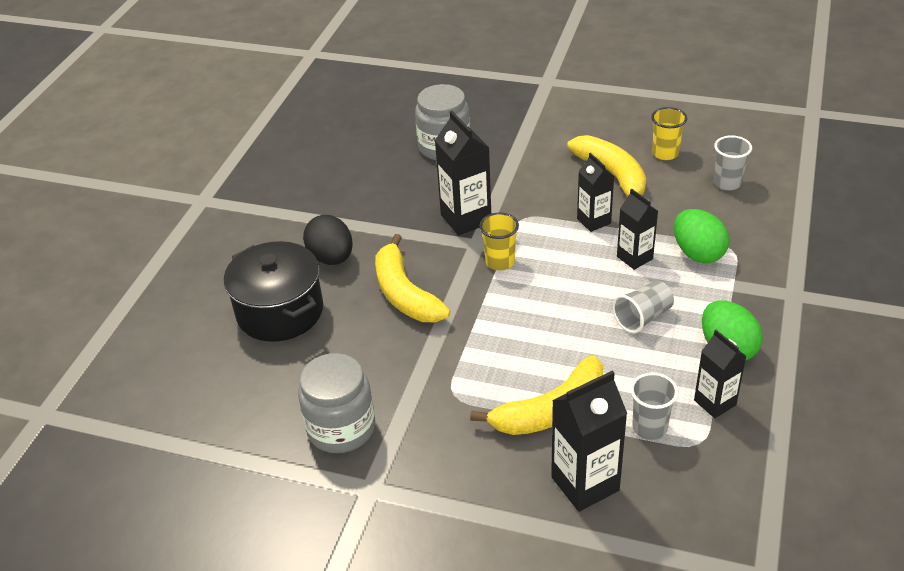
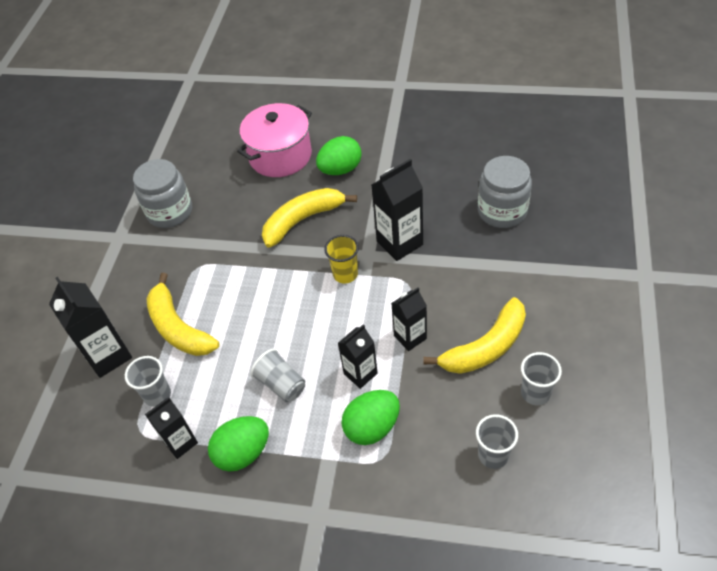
camera: 85 degrees right, 10 degrees up
black pot [224,241,323,342] -> pink pot [237,103,312,177]
black egg [303,215,353,265] -> green egg [316,136,362,175]
yellow cup [651,107,687,160] -> grey cup [521,352,562,405]

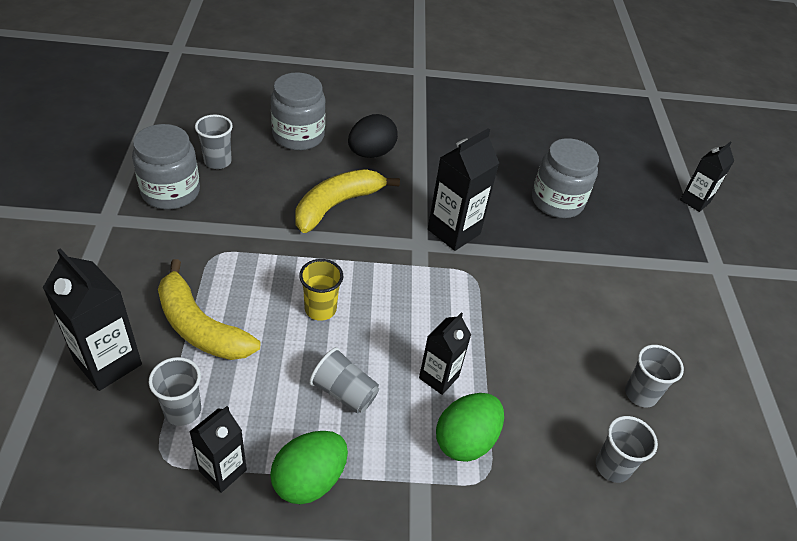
camera: 20 degrees left, 5 degrees down
pink pot [237,103,312,177] -> grey jar [271,72,325,150]
green egg [316,136,362,175] -> black egg [348,114,398,158]
yellow cup [324,235,359,283] -> yellow cup moved to [299,259,343,321]
black carton [391,288,427,351] -> black carton moved to [680,141,734,212]
yellow banana [424,297,526,374] -> none
none -> grey cup [195,114,233,169]

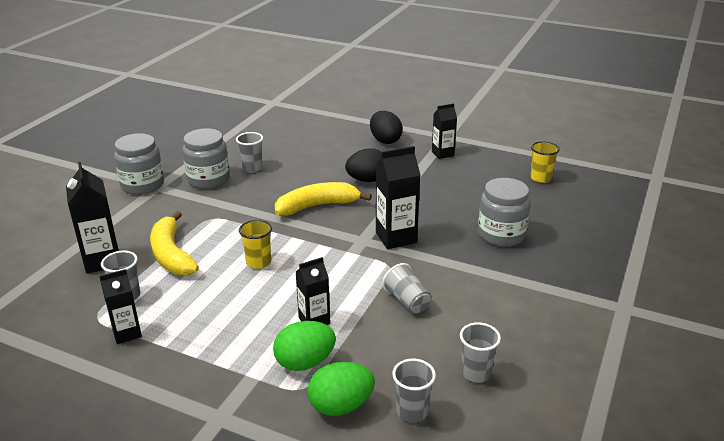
camera: 30 degrees right, 15 degrees down
green egg [270,431,348,504] -> green egg moved to [307,362,375,416]
grey jar [271,72,325,150] -> grey jar moved to [114,133,164,195]
grey cup [309,347,379,414] -> grey cup moved to [382,263,432,314]
black carton [680,141,734,212] -> black carton moved to [432,103,457,159]
none -> black egg [370,111,403,144]
none -> yellow cup [530,141,560,183]

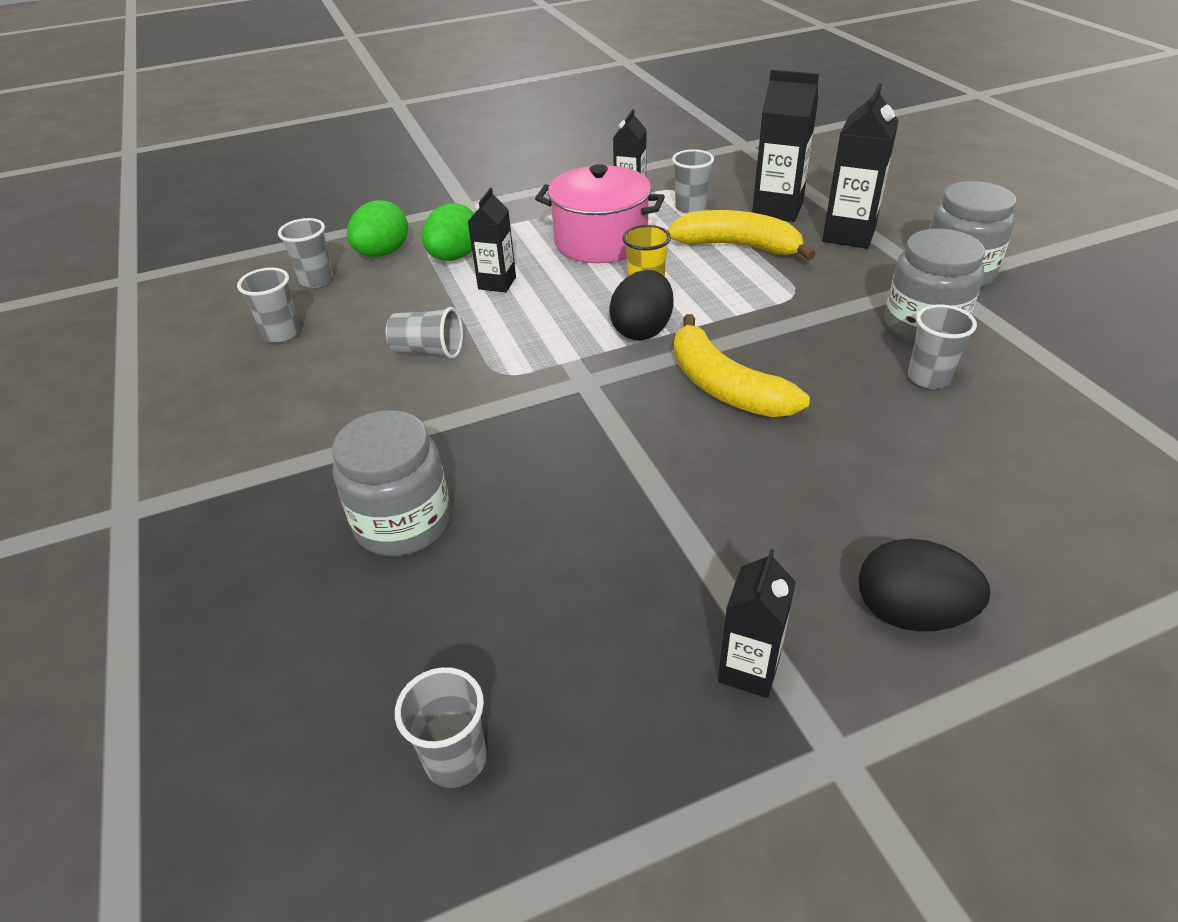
camera: 135 degrees right, 10 degrees up
yellow banana [275,182,372,216] -> yellow banana turned 120 degrees clockwise [674,314,810,417]
black egg [345,148,382,182] -> black egg moved to [609,270,673,341]
black carton [376,146,420,249] -> black carton moved to [822,83,899,249]
yellow cup [530,141,560,183] -> grey cup [395,667,487,788]
none -> pink pot [535,164,665,263]

